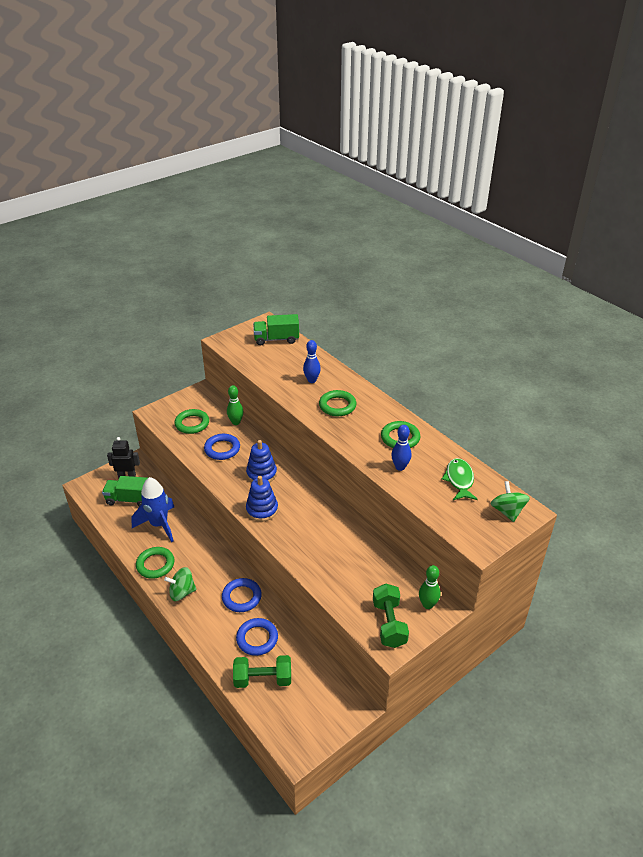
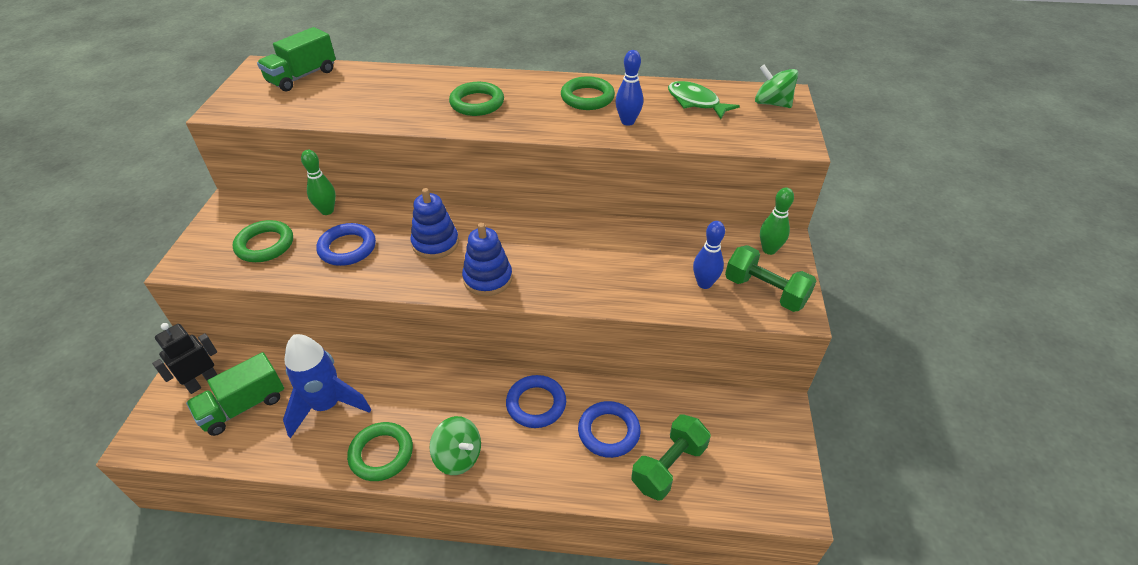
camera: 45 degrees left, 5 degrees up
green spinning top [164,567,197,601] -> green spinning top turned 90 degrees counterclockwise [429,416,481,475]
blue bowling pin [303,340,321,383] -> blue bowling pin moved to [693,221,725,289]

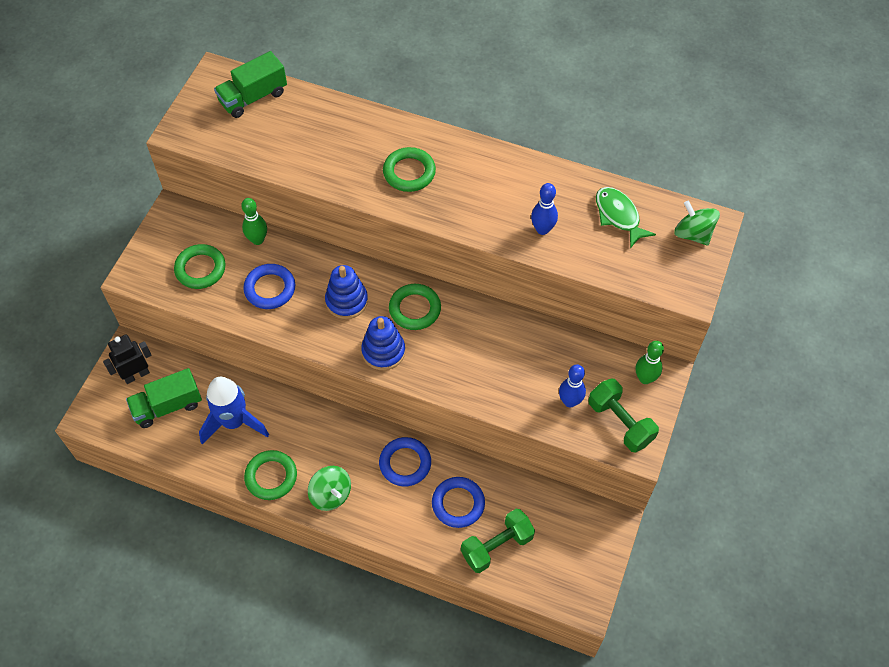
camera: 15 degrees right, 15 degrees up
green ring [561,76,615,110] -> green ring moved to [389,284,441,330]

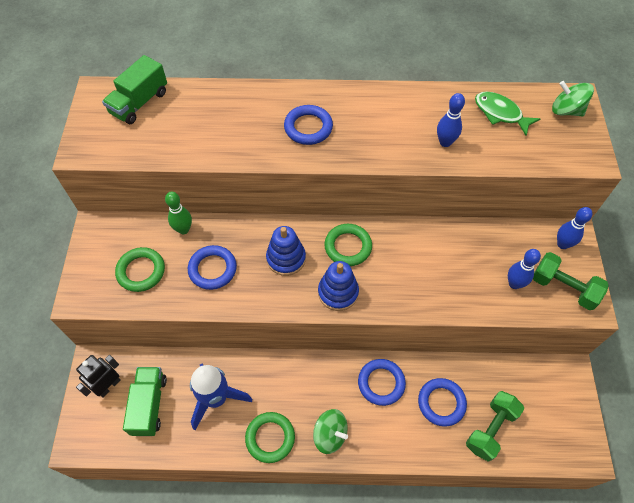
camera: 20 degrees left, 0 degrees up
green truck [126,368,202,428] -> green truck turned 135 degrees clockwise [123,367,167,436]
green ring [383,147,436,192] -> blue ring [284,105,333,145]
green bowling pin [635,341,664,384] -> blue bowling pin [557,207,592,249]

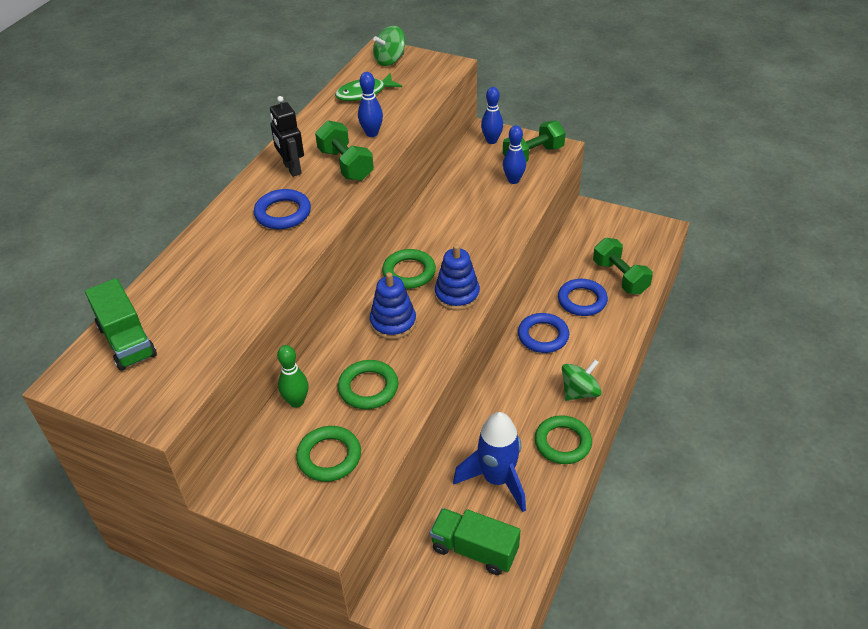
camera: 65 degrees left, 15 degrees down
black robot [76,355,121,398] -> black robot moved to [270,96,304,177]
blue ring [188,245,237,290] -> green ring [338,360,398,409]
none -> green dumbbell [315,120,374,181]

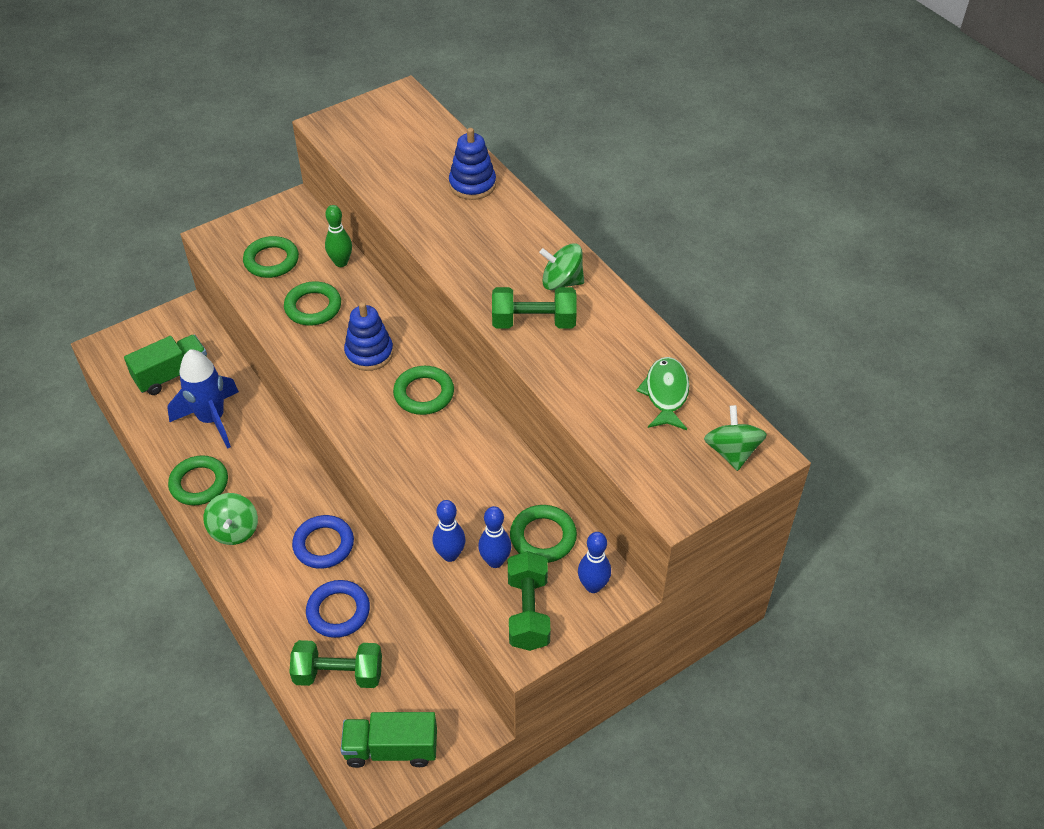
camera: 120 degrees right, 5 degrees up
green truck [85,278,157,371] -> green truck moved to [340,712,437,768]
blue ring [254,189,311,229] -> none
black robot [270,96,304,177] -> green spinning top [539,243,584,290]
blue bowling pin [358,72,383,137] -> blue bowling pin moved to [433,500,465,562]
blue stacking toy [435,244,480,311] -> blue stacking toy moved to [449,128,496,200]
none -> green ring [510,505,577,563]

